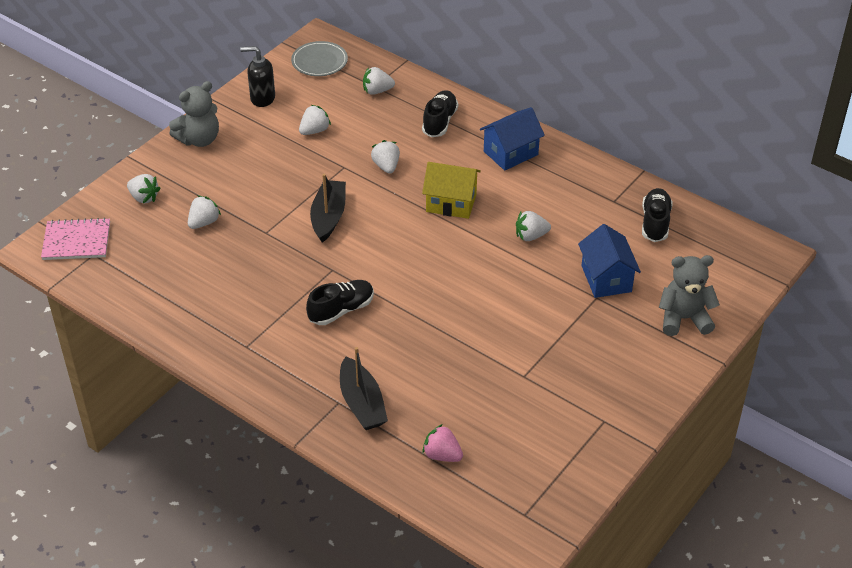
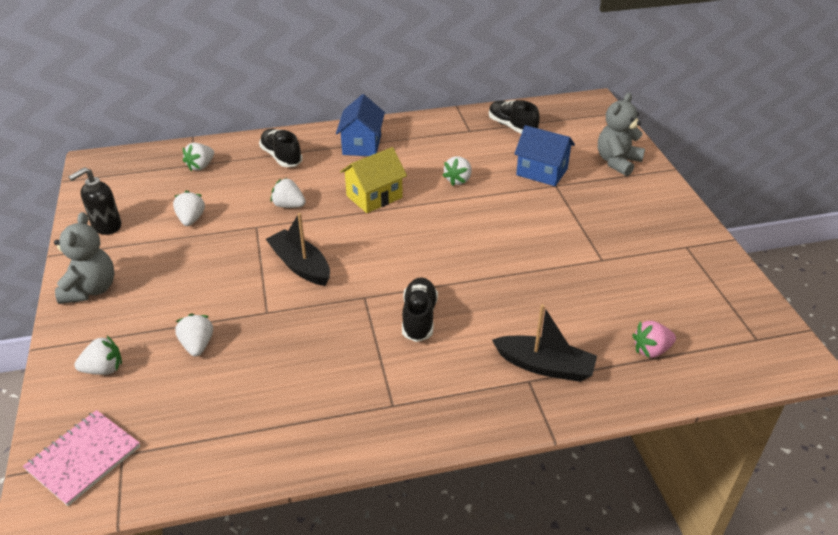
camera: 50 degrees left, 5 degrees down
grey plate [291,41,348,76] -> none

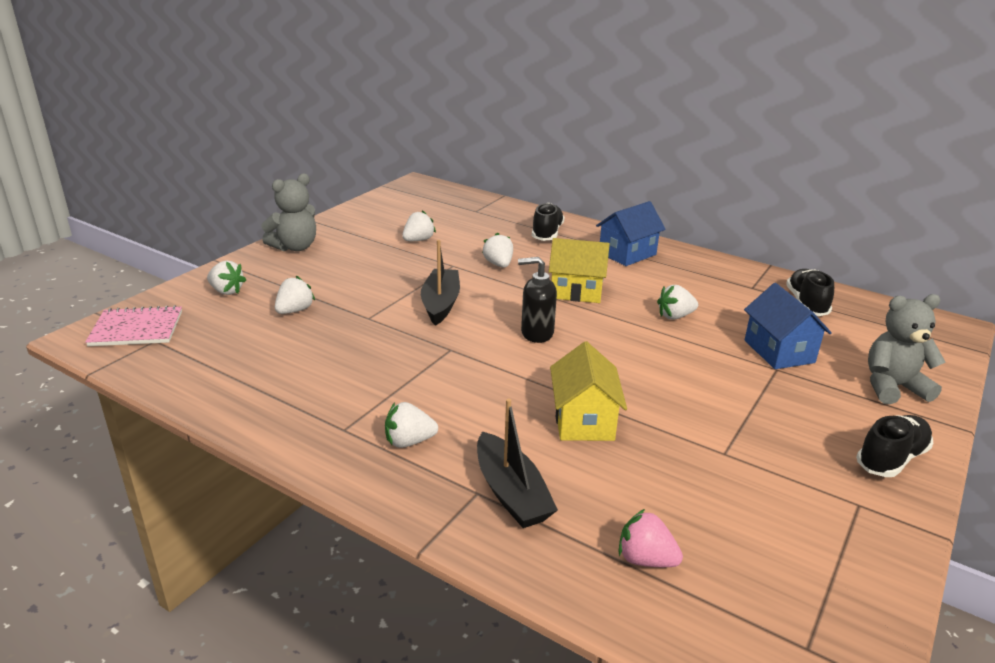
camera: 45 degrees right, 10 degrees down
black soap dispenser [68,167,121,235] -> black soap dispenser moved to [518,257,557,343]
white strawberry [183,143,214,171] -> white strawberry moved to [385,402,438,448]
black shoe [402,277,438,342] -> black shoe moved to [856,415,933,477]
none -> yellow house [550,341,627,441]

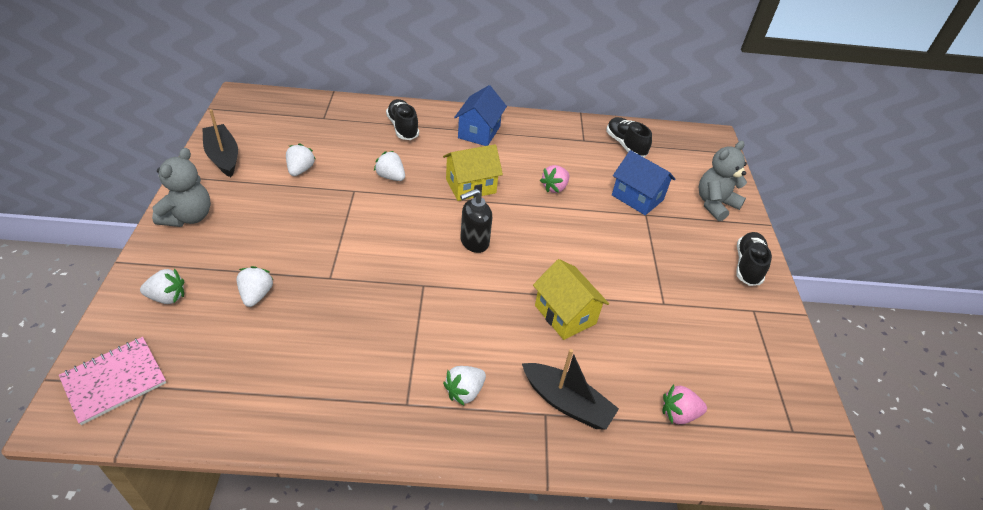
camera: 35 degrees left, 15 degrees up
black boat [421,240,460,326] -> black boat moved to [202,109,238,177]
white strawberry [657,285,698,320] -> pink strawberry [540,165,570,193]

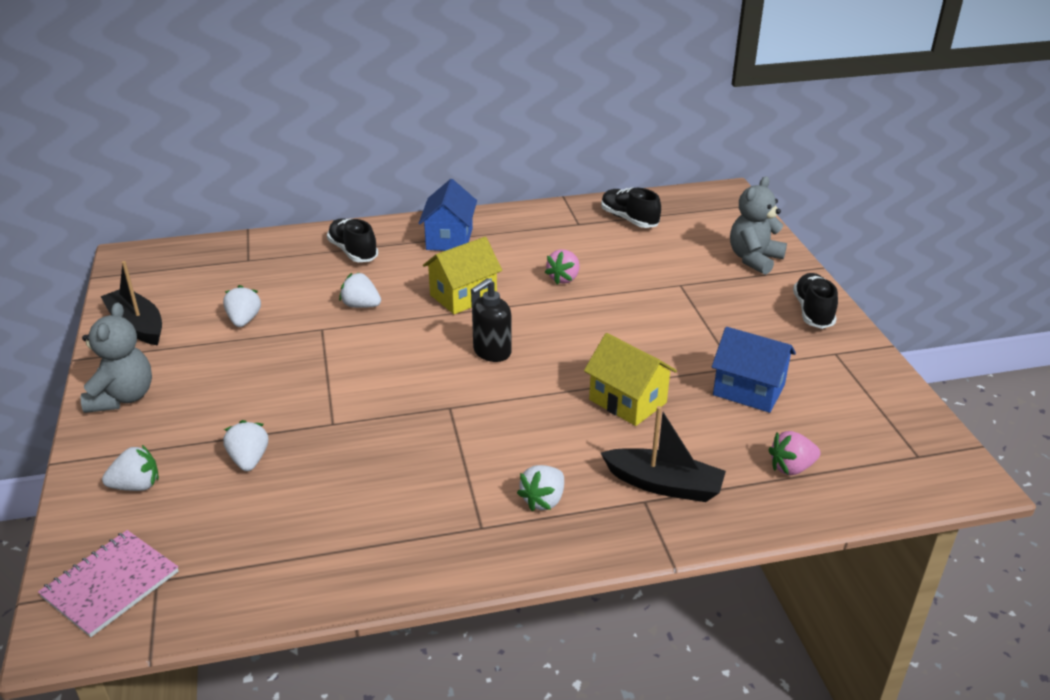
camera: 10 degrees left, 10 degrees down
blue house [612,150,675,215] -> blue house moved to [712,327,796,413]

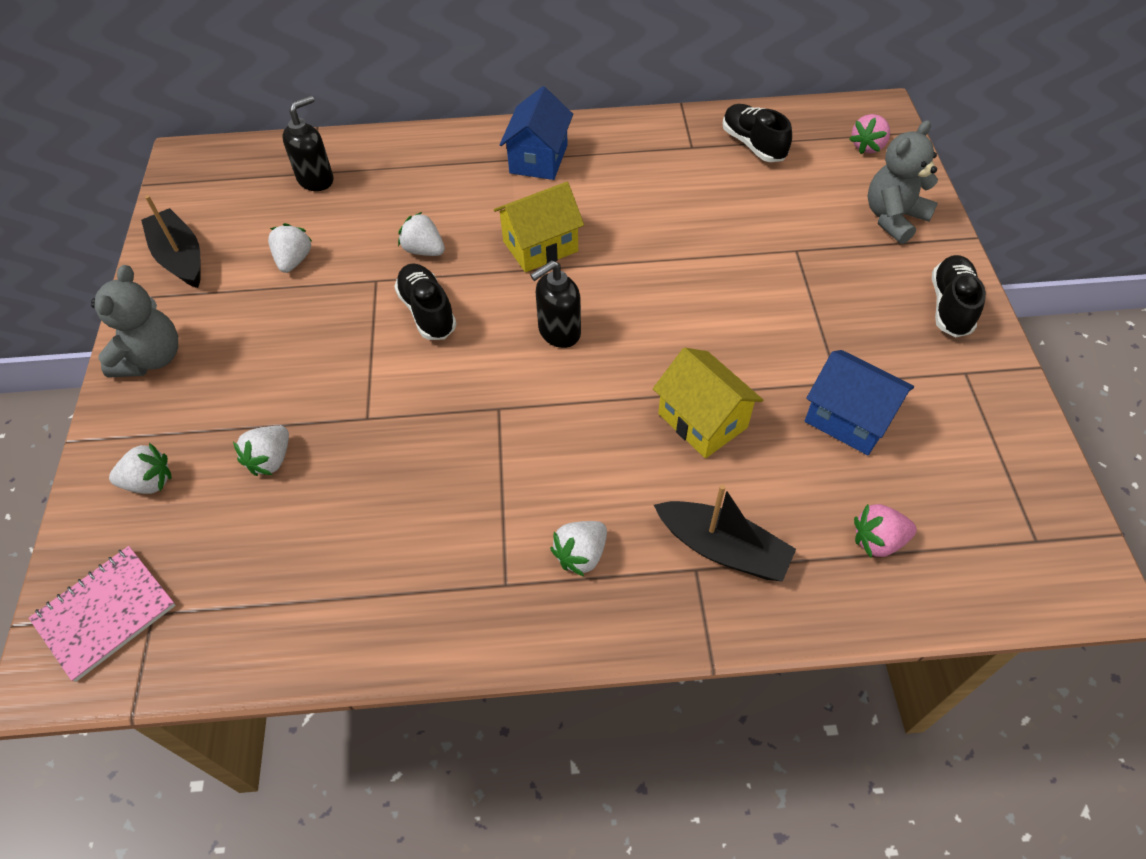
camera: 10 degrees right, 20 degrees up
white strawberry [223,420,268,471] -> white strawberry turned 150 degrees counterclockwise [233,426,289,476]
black shoe [327,218,378,262] -> black shoe moved to [394,263,456,340]
pink strawberry [545,249,579,285] -> pink strawberry moved to [849,114,890,154]
none -> black soap dispenser [282,96,334,191]

